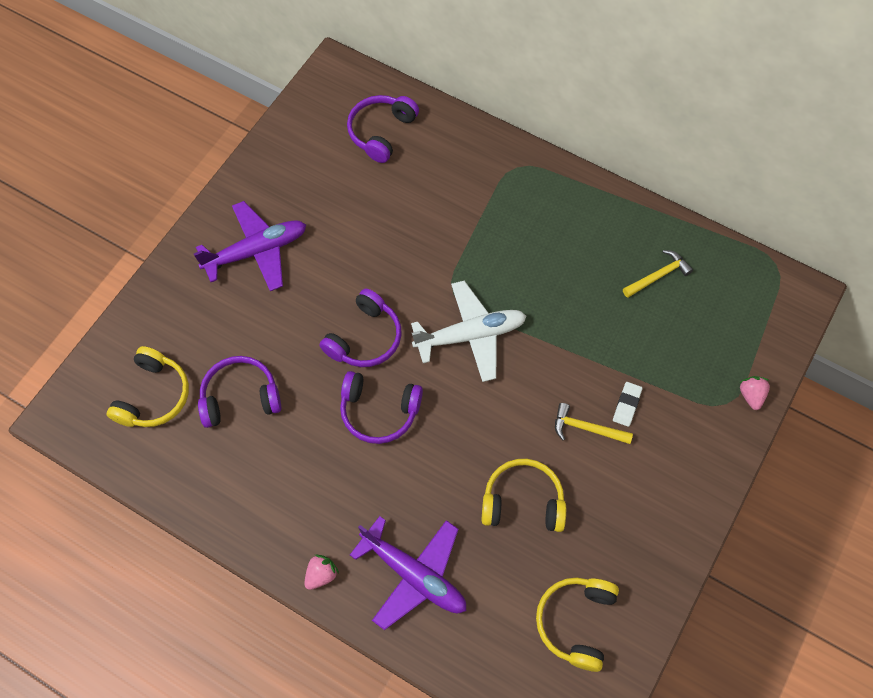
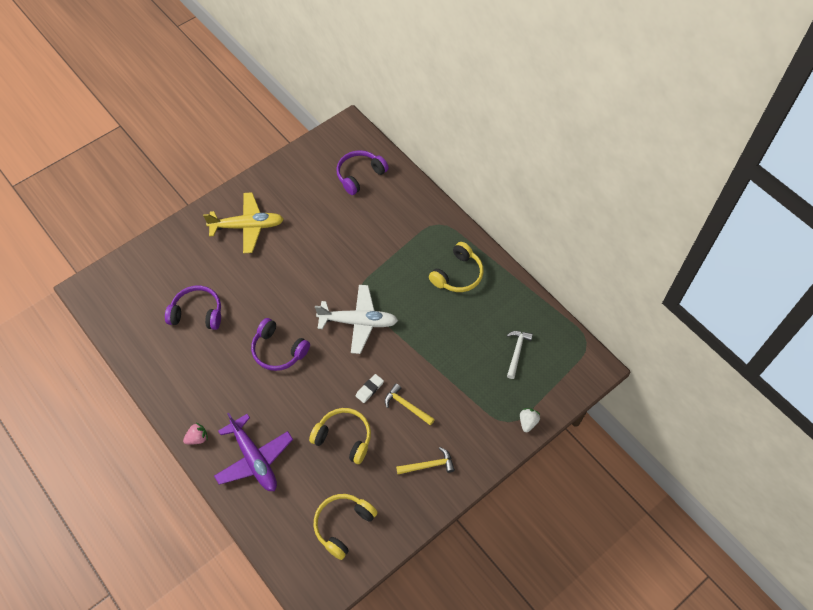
camera: 20 degrees right, 5 degrees down
yellow headphones [107,346,189,427] -> yellow headphones moved to [429,242,484,292]
purple plane [194,201,306,291] -> yellow plane [203,192,284,254]
purple headphones [320,289,402,367] -> none
white eraser [613,382,642,427] -> white eraser moved to [356,374,384,403]
yellow hammer [623,250,693,298] -> yellow hammer moved to [396,447,455,474]
pink strawberry [739,376,770,410] -> white strawberry [520,408,540,432]
none -> white hammer [507,331,533,379]

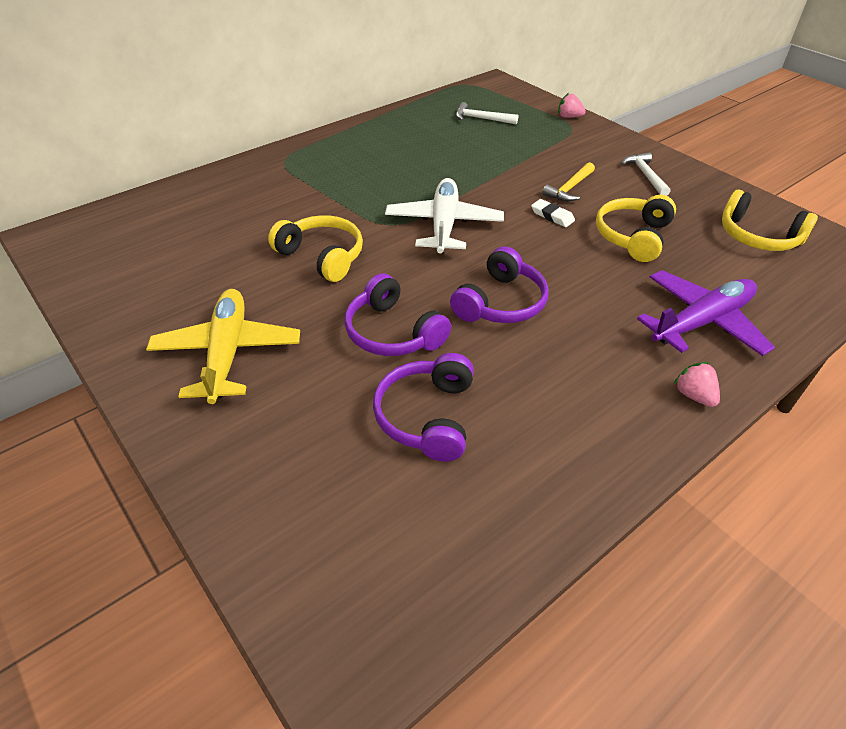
camera: 90 degrees left, 15 degrees down
purple headphones [337,150,389,195] -> purple headphones moved to [345,273,451,356]
yellow hammer [396,447,455,474] -> white hammer [621,152,670,196]
yellow headphones [429,242,484,292] -> yellow headphones moved to [268,215,363,282]
white strawberry [520,408,540,432] -> pink strawberry [558,93,586,118]

